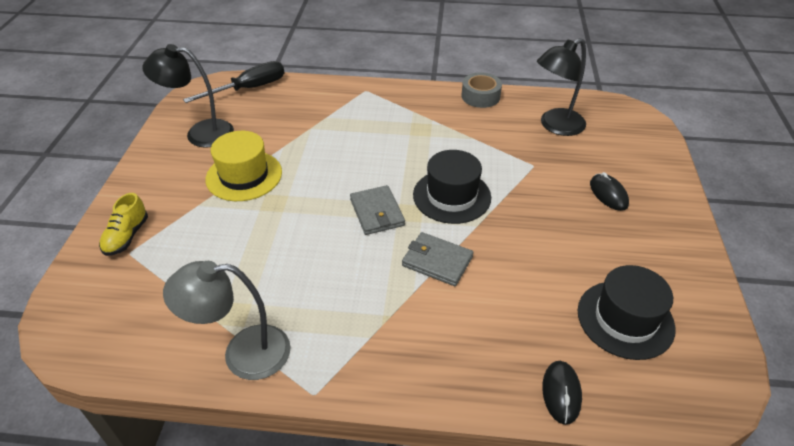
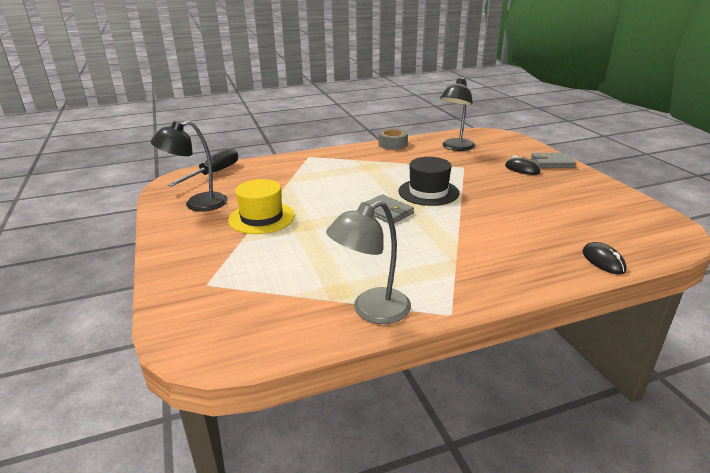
camera: 25 degrees left, 15 degrees down
yellow shoe [99,193,148,256] -> none
grey wallet [402,232,473,286] -> grey wallet moved to [531,153,576,168]
black hat [578,265,676,360] -> none

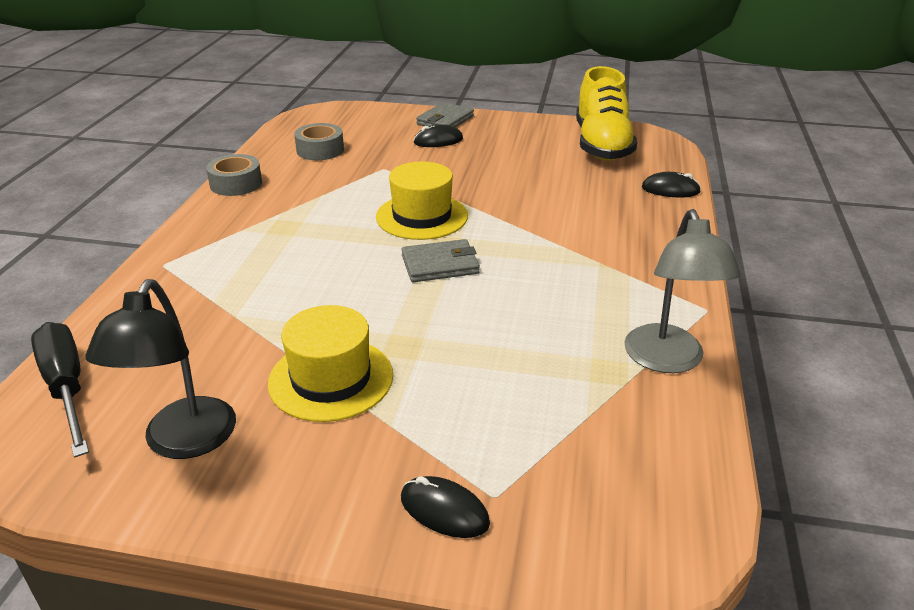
camera: 60 degrees left, 5 degrees up
black hat [398,157,459,206] -> yellow hat [376,161,468,240]
black lamp [440,77,475,151] -> grey tape [294,123,344,160]
none -> black mouse [401,476,490,538]
none -> yellow shoe [576,66,637,161]

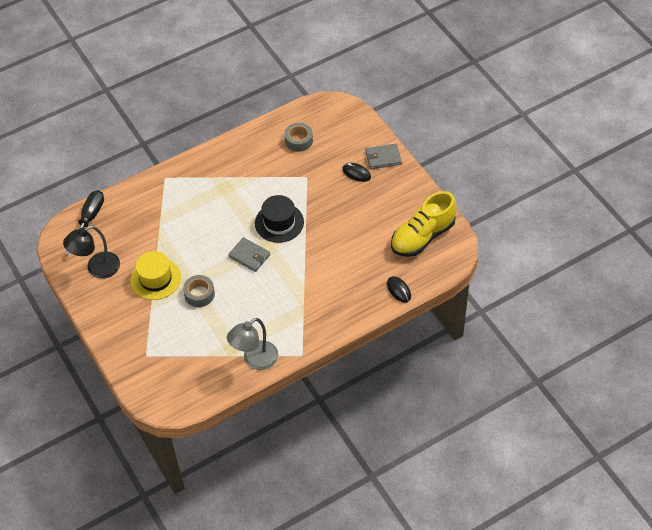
camera: 50 degrees right, 20 degrees up
grey tape [206,154,262,196] -> grey tape moved to [183,275,215,307]
yellow hat [376,161,468,240] -> black hat [255,195,304,243]
black mouse [401,476,490,538] -> none

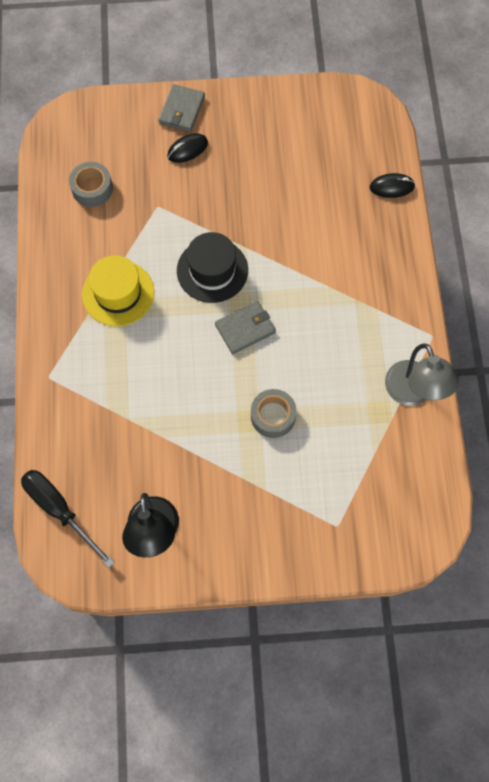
camera: 65 degrees left, 15 degrees up
yellow hat [131,251,181,300] -> yellow hat moved to [82,255,154,326]
yellow shoe [391,191,457,257] -> none

